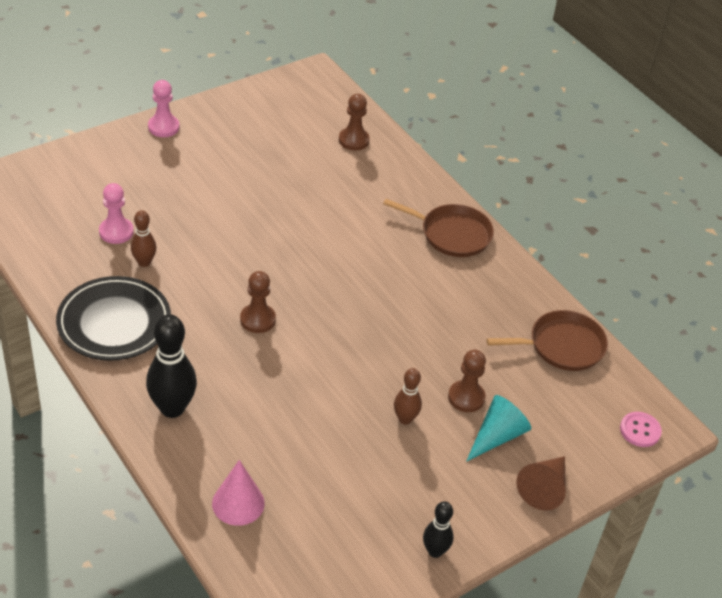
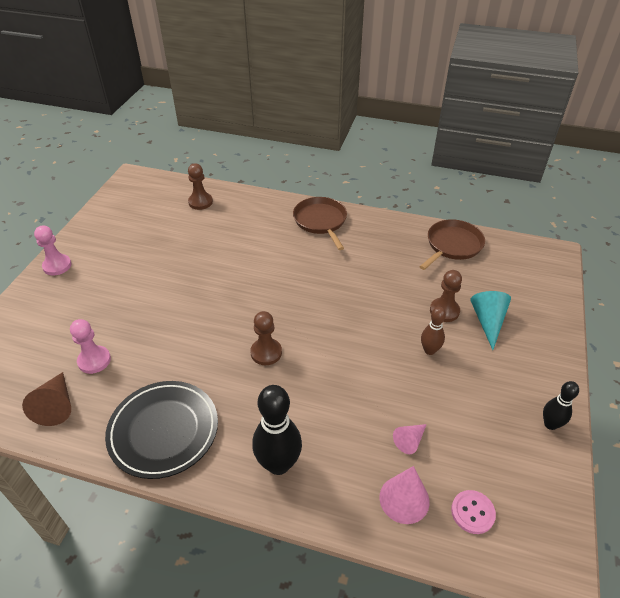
camera: 35 degrees left, 0 degrees up
brown bowling pin [131,210,156,267] -> none
brown pan [383,199,494,257] -> brown pan turned 90 degrees counterclockwise [293,197,347,250]
brown cone [516,456,566,511] -> brown cone moved to [22,372,71,426]
pink button [620,412,662,447] -> pink button moved to [451,490,496,534]
none -> pink cone [393,424,427,454]

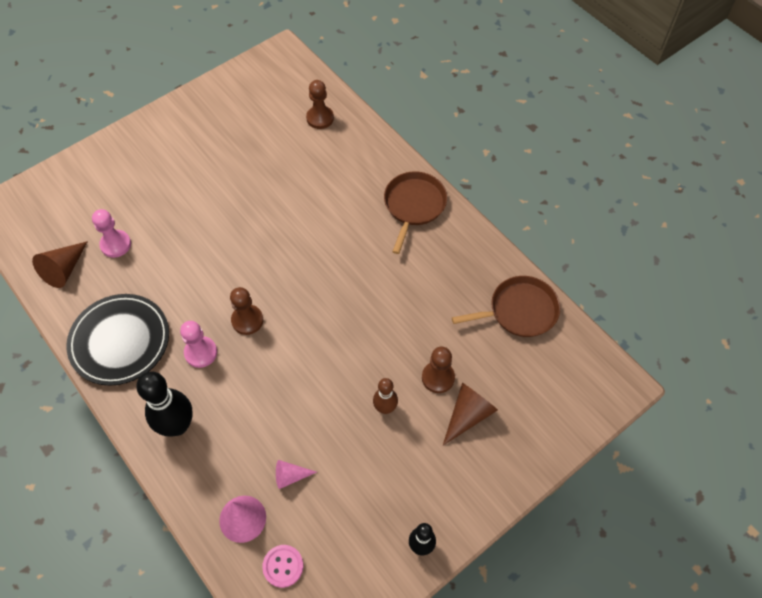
camera: 35 degrees right, 15 degrees up
pink pawn [34,225,71,275] -> pink pawn moved to [180,321,217,368]
turquoise cone [470,291,511,350] -> brown cone [443,383,498,445]

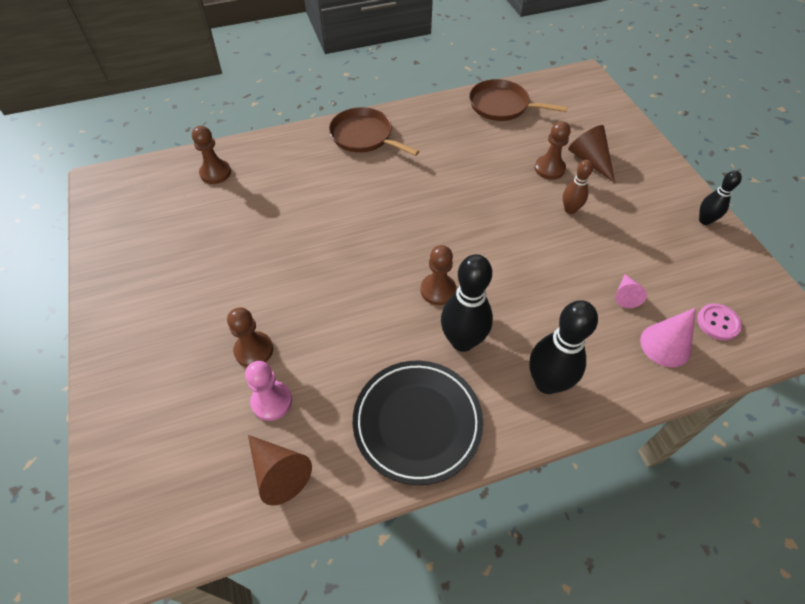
camera: 70 degrees left, 5 degrees down
pink pawn [180,321,217,368] -> black bowling pin [441,254,493,352]
brown pan [452,276,560,337] -> brown pan turned 75 degrees counterclockwise [469,79,567,121]
none -> brown pawn [227,307,273,367]

